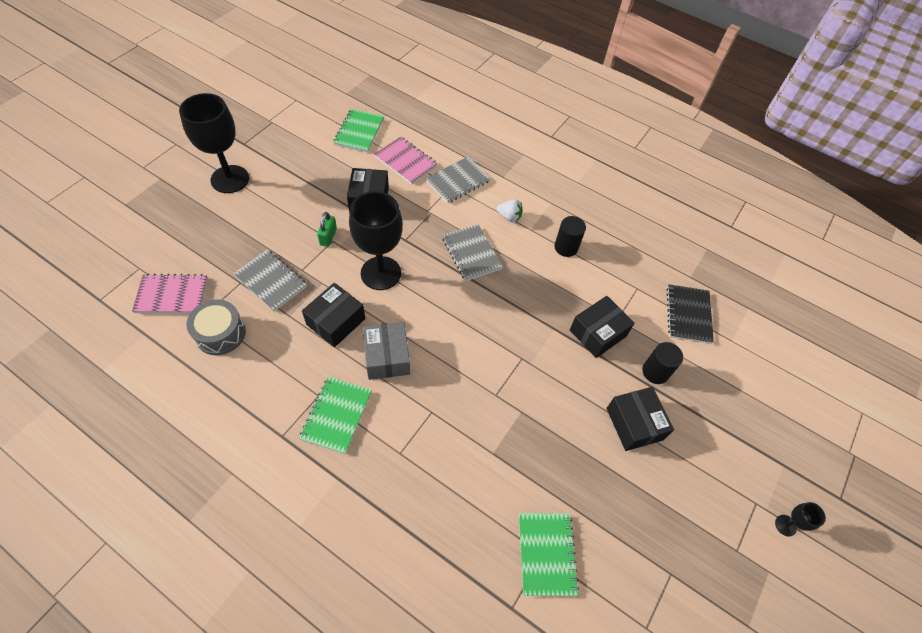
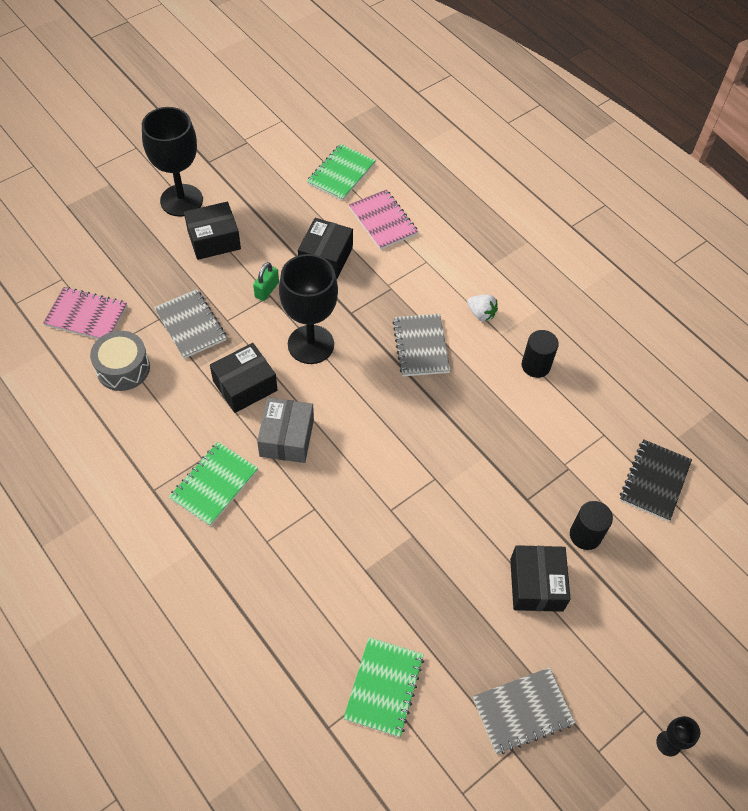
camera: 20 degrees right, 0 degrees up
grey notebook [425,157,491,204] -> grey notebook moved to [473,667,575,754]
black box [570,296,634,358] -> black box moved to [184,202,241,260]

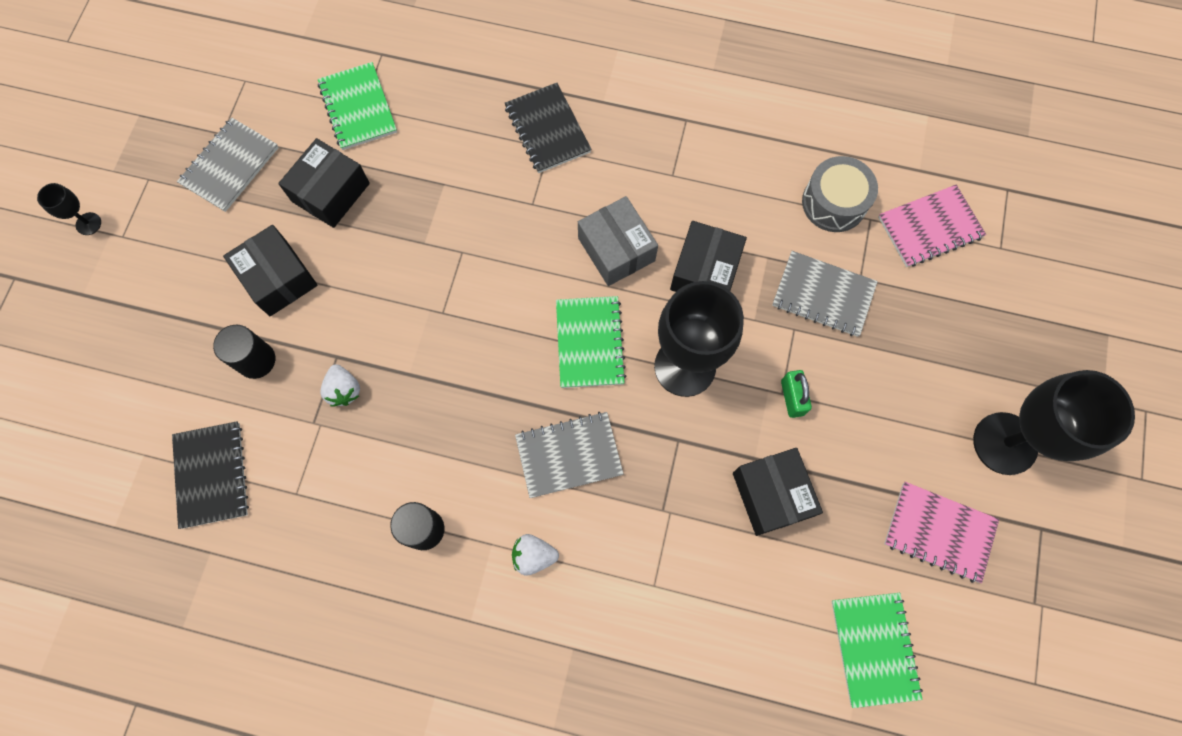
camera: 145 degrees right, 15 degrees up
green notebook [169,442,258,526] -> green notebook moved to [556,296,627,388]
black box [184,202,241,260] -> black box moved to [278,138,370,228]
pink notebook [349,190,418,250] -> pink notebook moved to [884,482,999,583]
grey notebook [392,314,450,376] -> grey notebook turned 60 degrees counterclockwise [515,412,624,498]
none -> white strawberry [320,364,360,407]
none -> black notebook [504,83,592,173]

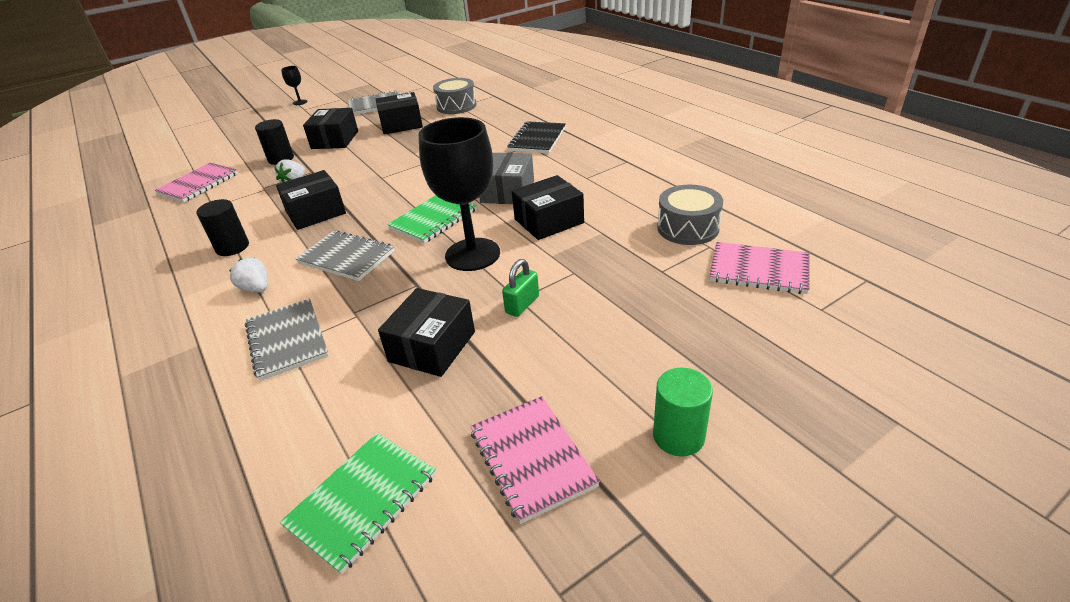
camera: 45 degrees right, 35 degrees down
black notebook [172,421,249,529] -> pink notebook [154,163,238,202]
green notebook [318,62,397,150] -> grey drum [433,78,477,114]
grey notebook [772,251,878,337] -> grey notebook moved to [245,298,329,381]
black goblet [973,370,1135,475] -> green cylinder [653,368,713,457]
none -> black box [276,170,346,230]

